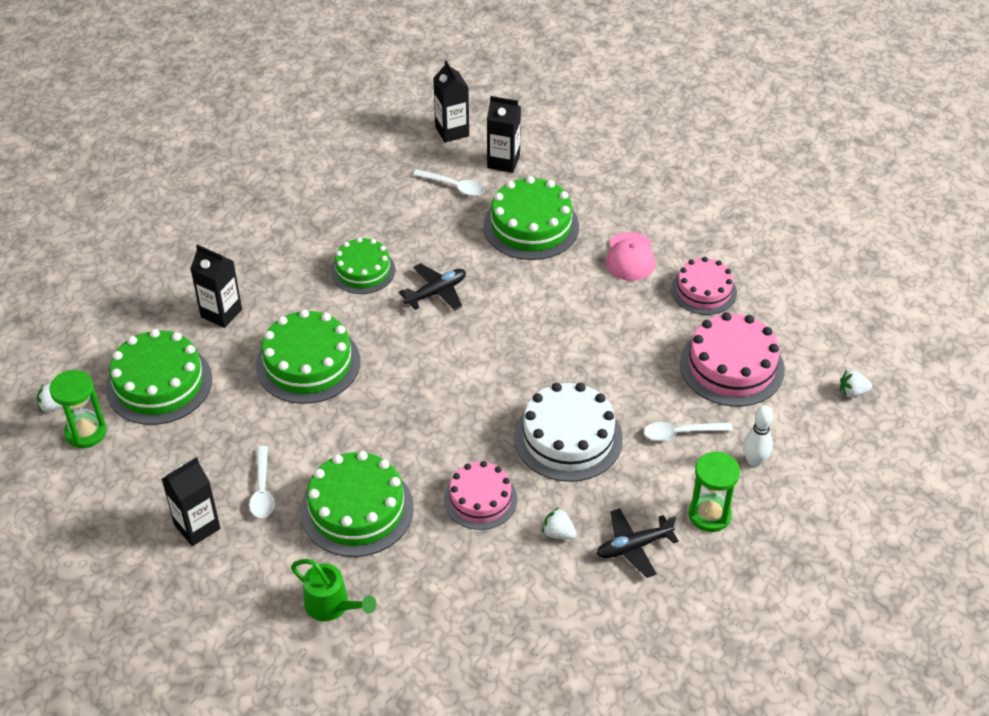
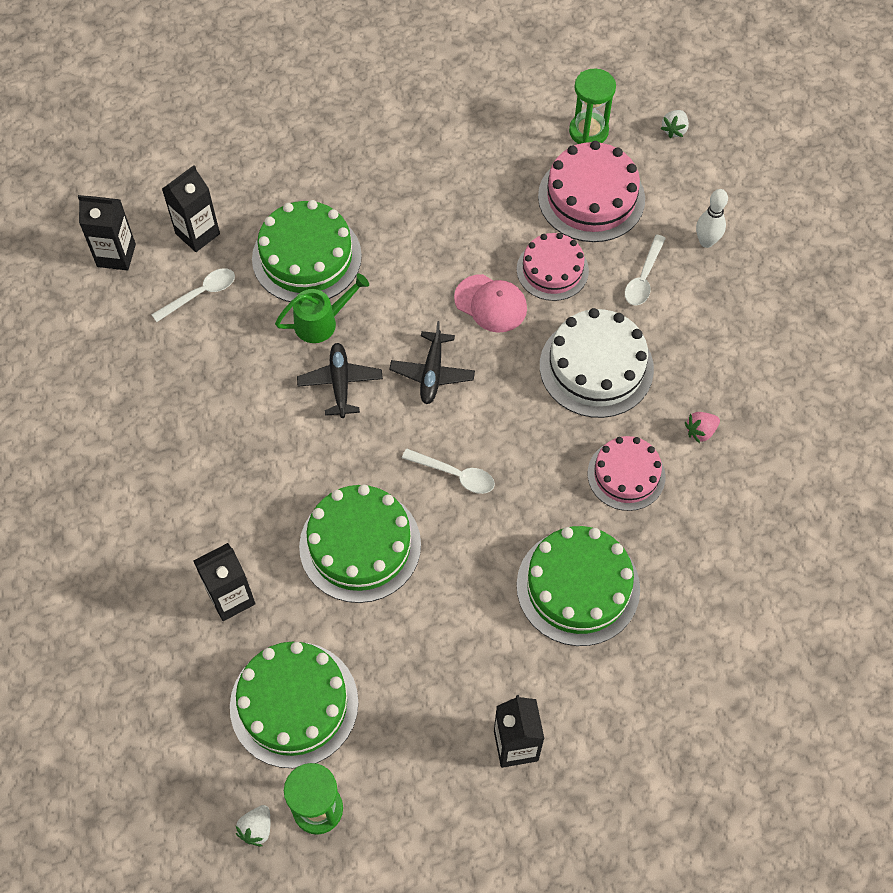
camera: 60 degrees left, 15 degrees up
white spoon [249,446,275,518] -> white spoon moved to [402,448,495,494]
green watering can [291,559,377,621] -> green watering can moved to [275,273,369,343]
green cake [331,237,395,294] -> none
white strawberry [542,508,577,539] -> pink strawberry [685,412,720,443]
black plane [597,508,679,578] -> black plane moved to [389,321,475,404]
pink cap [606,232,656,281] -> pink cap moved to [454,274,527,333]
pink cake [671,257,737,315] -> pink cake moved to [517,233,589,301]
green hourglass [688,452,740,532] -> green hourglass moved to [569,68,616,144]

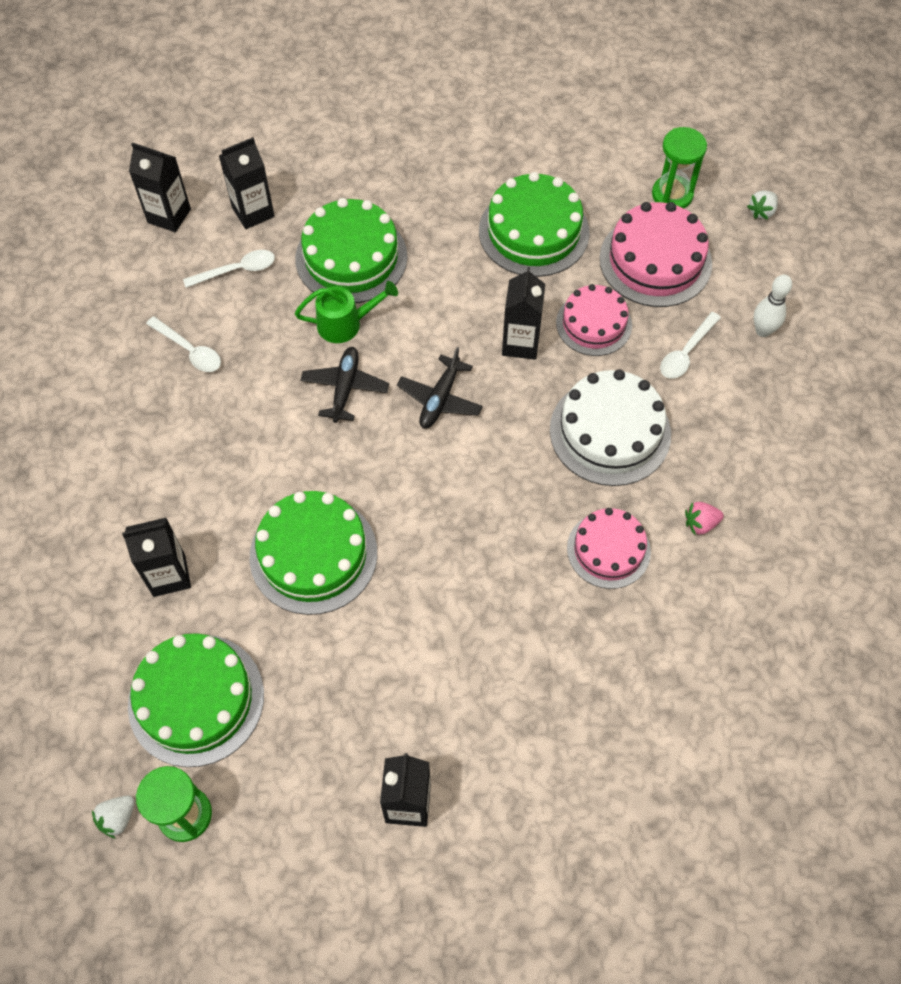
camera: 15 degrees right, 0 degrees up
white spoon [402,448,495,494] -> white spoon moved to [146,316,221,372]
pink cap [454,274,527,333] -> black carton [502,267,545,360]
green cake [517,526,640,646] -> green cake moved to [479,172,589,277]

